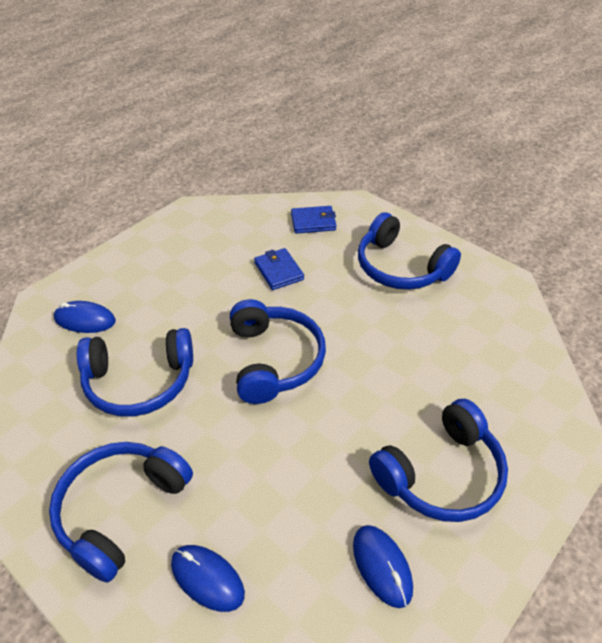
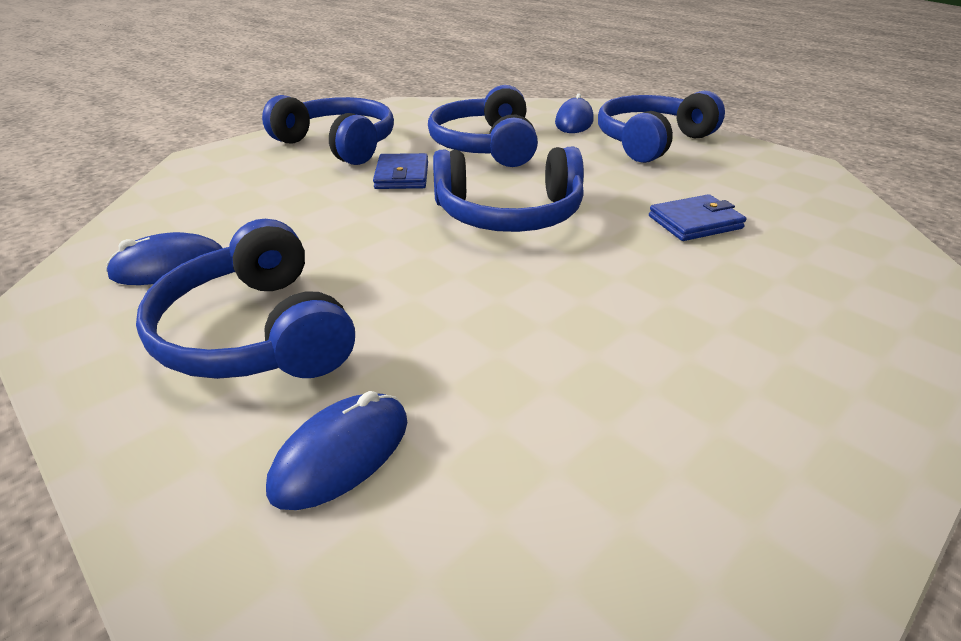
camera: 95 degrees right, 10 degrees down
blue mouse [171,545,245,612] -> blue mouse moved to [266,391,408,510]
blue wallet [291,206,337,234] -> blue wallet moved to [373,153,428,189]
blue headphones [358,212,461,290] -> blue headphones moved to [598,91,725,163]

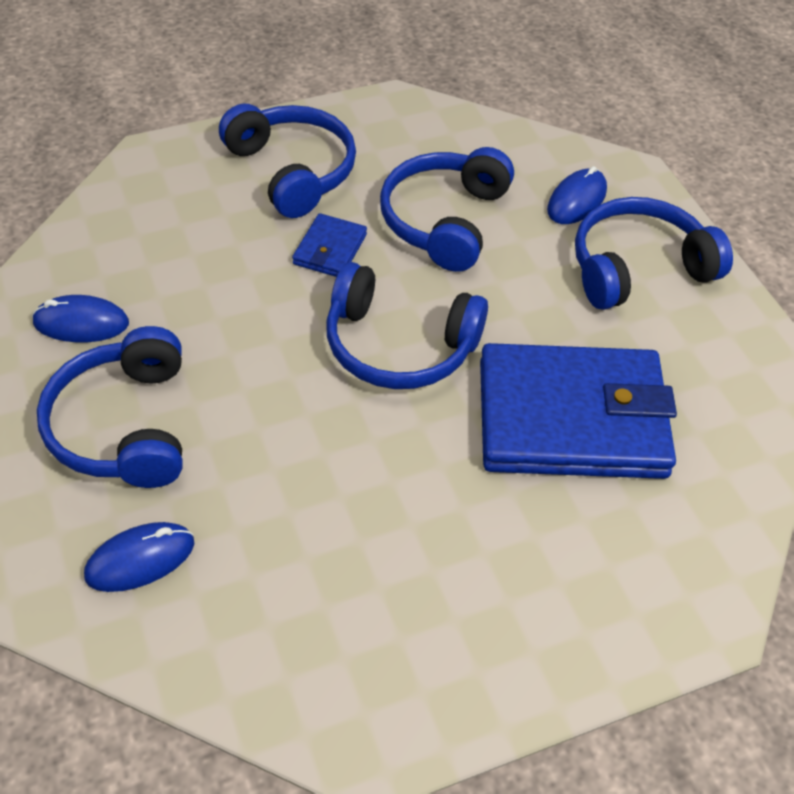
camera: 20 degrees right, 15 degrees up
blue wallet [649,194,746,241] -> blue wallet [480,343,677,479], size x2.34

